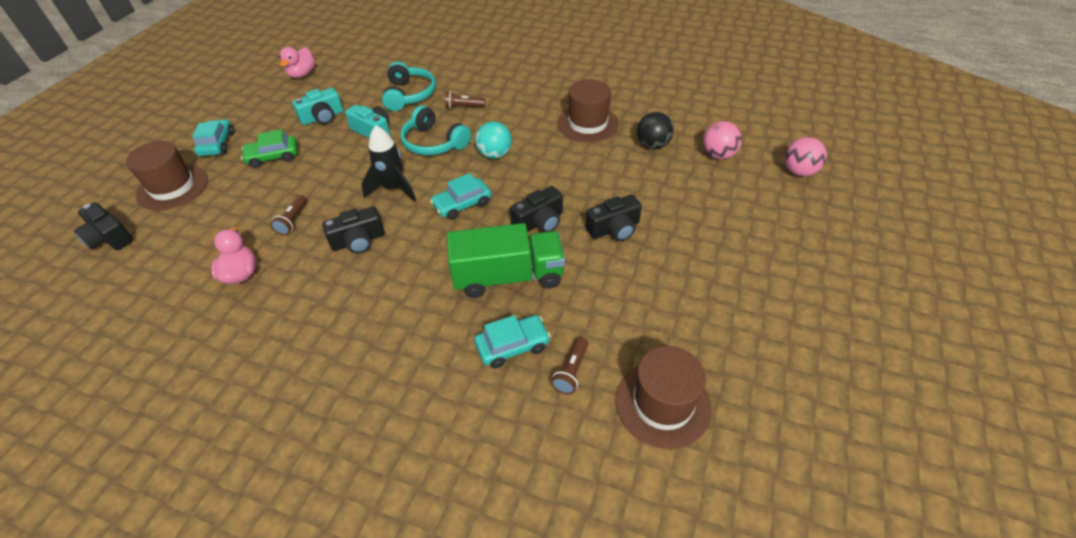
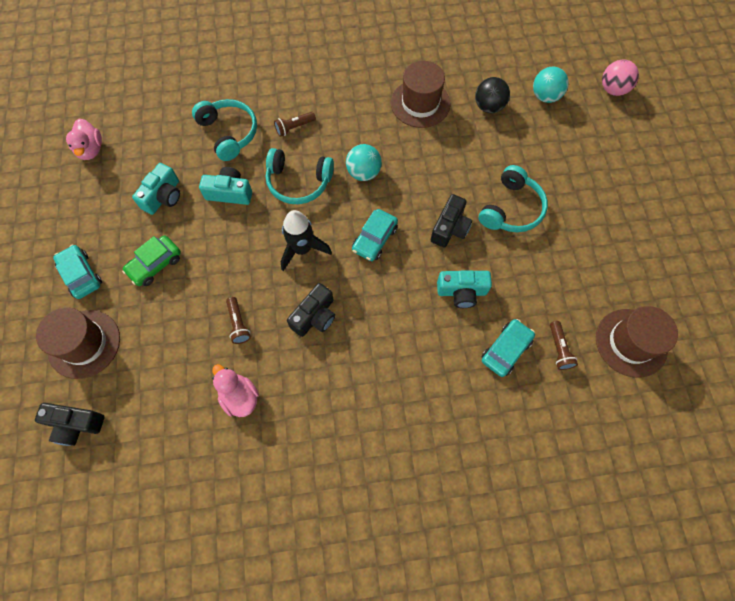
camera: 30 degrees left, 20 degrees up
green truck [447,223,565,298] -> turquoise camera [437,271,492,308]
black camera [585,195,642,241] -> turquoise headphones [478,165,548,232]
pink ball [703,121,742,159] -> turquoise ball [533,67,569,103]

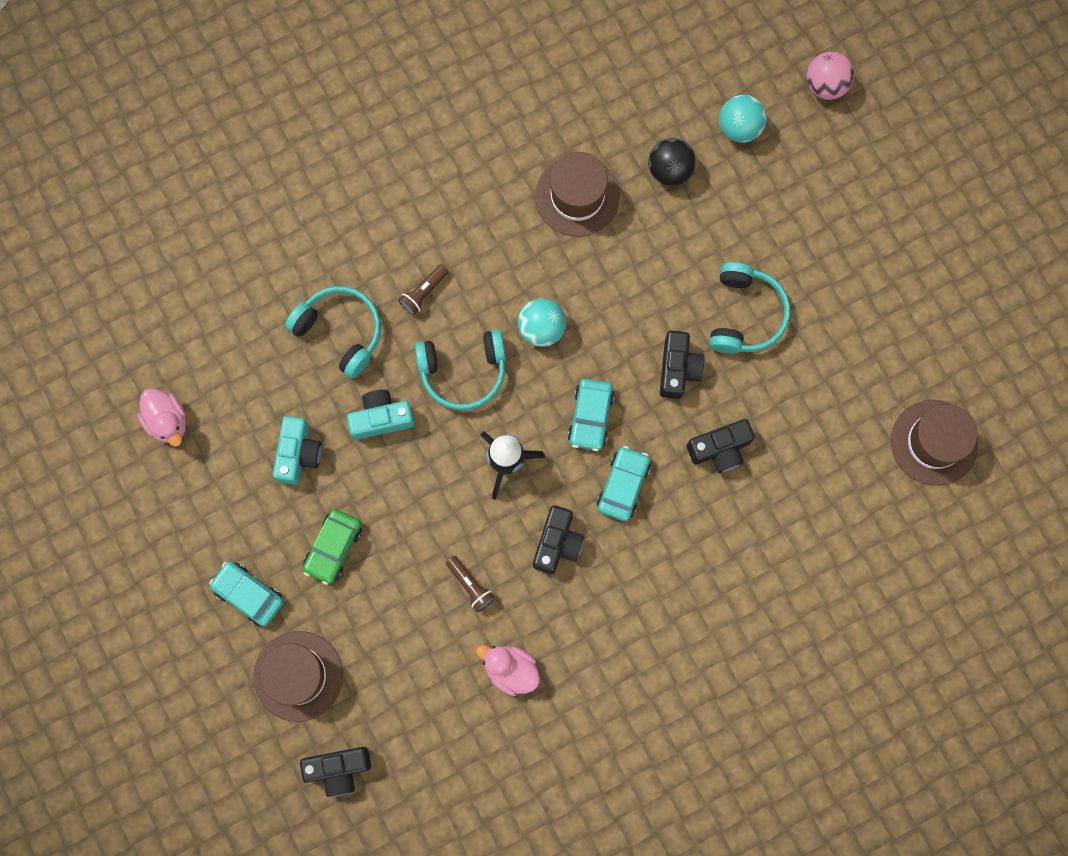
camera: 20 degrees left, 10 degrees up
turquoise camera [437,271,492,308] -> black camera [687,419,755,473]
turquoise car [482,319,535,377] -> turquoise car moved to [597,446,651,521]
brown flashlight [550,321,578,370] -> none

